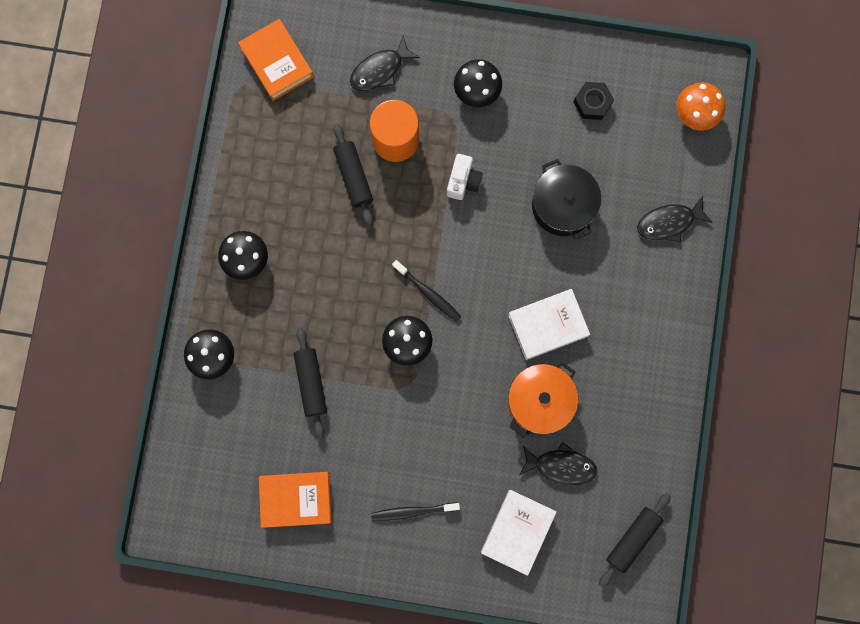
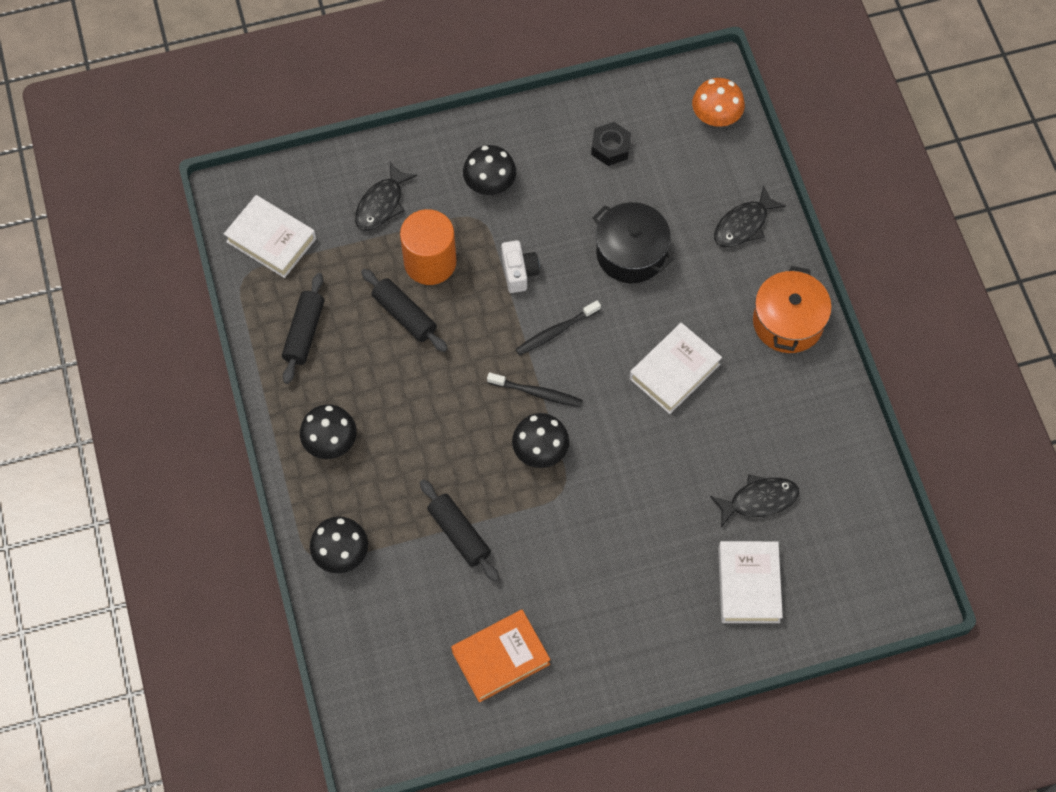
camera: 25 degrees left, 15 degrees down
orange book [238,19,314,101] -> white book [224,195,316,278]
black toothbrush [371,503,460,521] -> black toothbrush moved to [516,300,601,356]
orange pot [508,361,578,438] -> orange pot moved to [753,266,832,353]
black rolling pin [599,493,671,588] -> black rolling pin moved to [282,273,324,384]

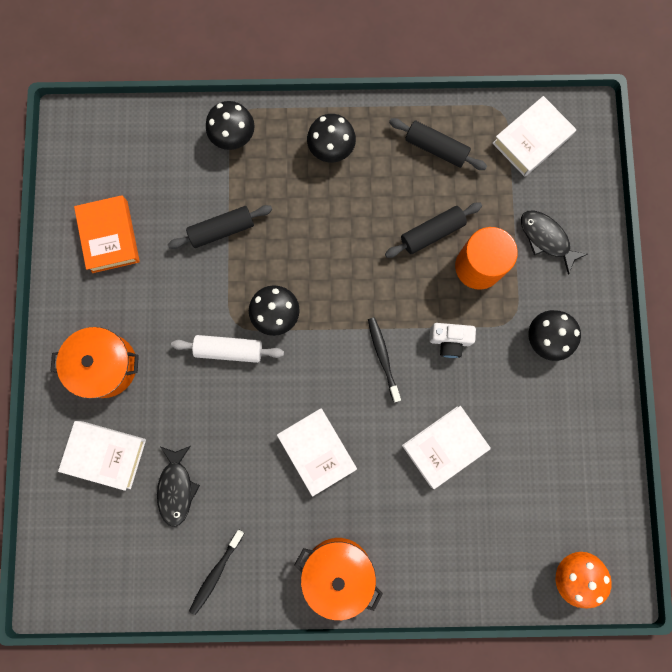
camera: 105 degrees right, 15 degrees up
black toothbrush [487,373,583,407] -> black toothbrush moved to [189,529,245,615]
black nut [591,122,631,166] -> none
black pot [593,202,674,283] -> white book [402,406,491,489]
black fish [714,186,786,247] -> none
none -> orange pot [51,327,139,399]
none -> white rolling pin [171,335,284,363]

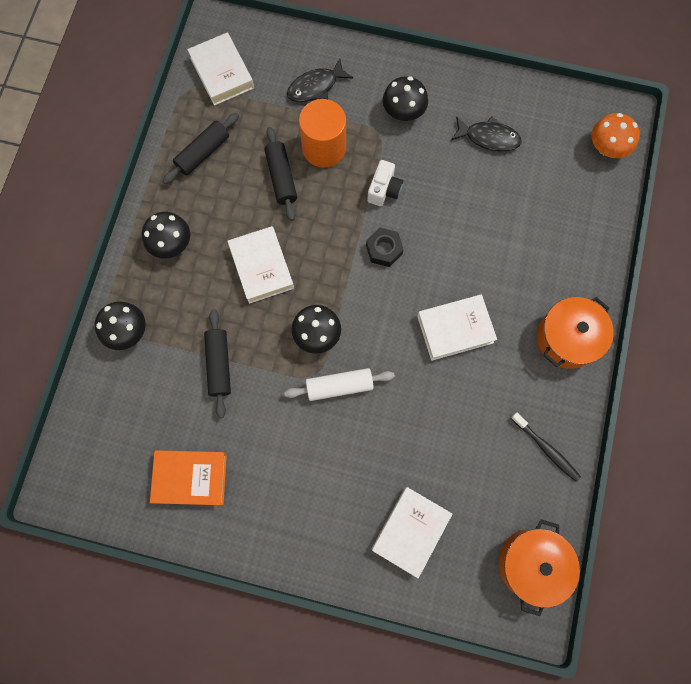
camera: 75 degrees left, 5 degrees down
orange pot [51,327,139,399] -> orange pot moved to [499,520,580,616]
black fish [157,446,200,527] -> black fish moved to [451,116,522,151]
white rolling pin [171,335,284,363] -> white rolling pin turned 60 degrees clockwise [284,368,395,401]
black toothbrush [368,317,401,402] -> black nut [366,228,404,267]
white book [402,406,491,489] -> white book moved to [227,226,294,304]

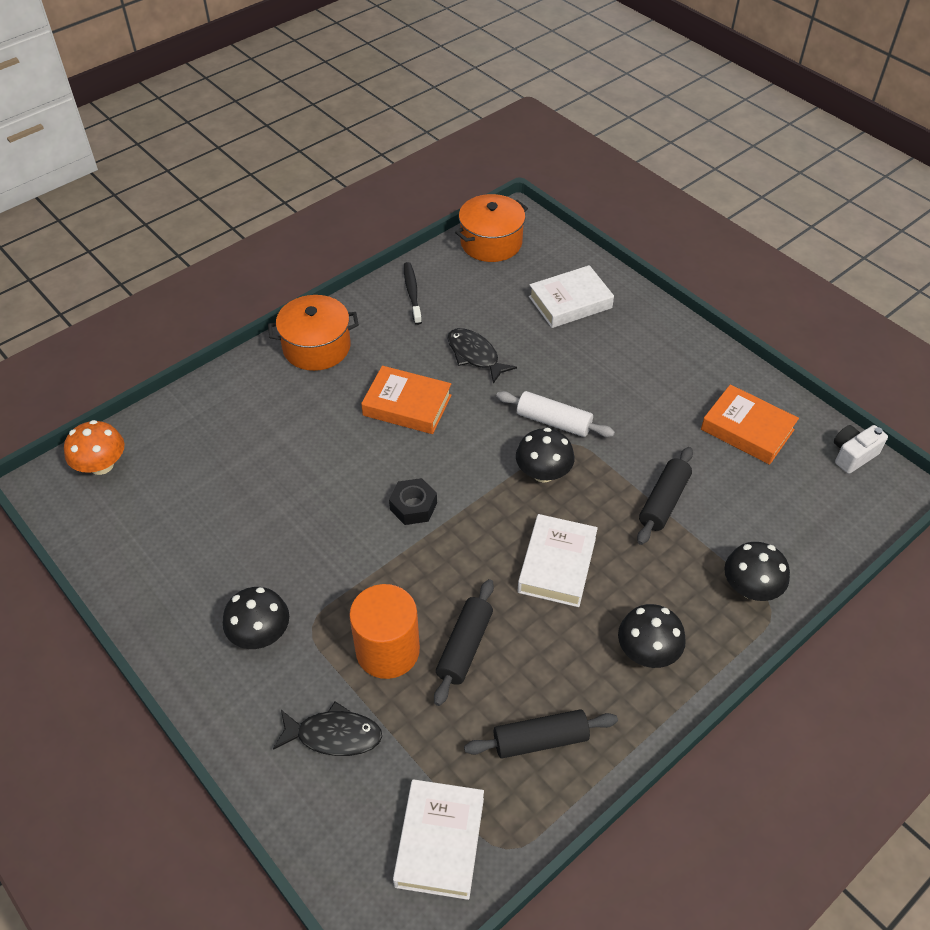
camera: 145 degrees left, 25 degrees down
white camera [367,160,403,206] -> white camera moved to [834,425,888,474]
white book [417,295,497,361] -> orange book [361,366,452,434]
black fish [451,116,522,151] -> black fish moved to [448,328,517,384]

